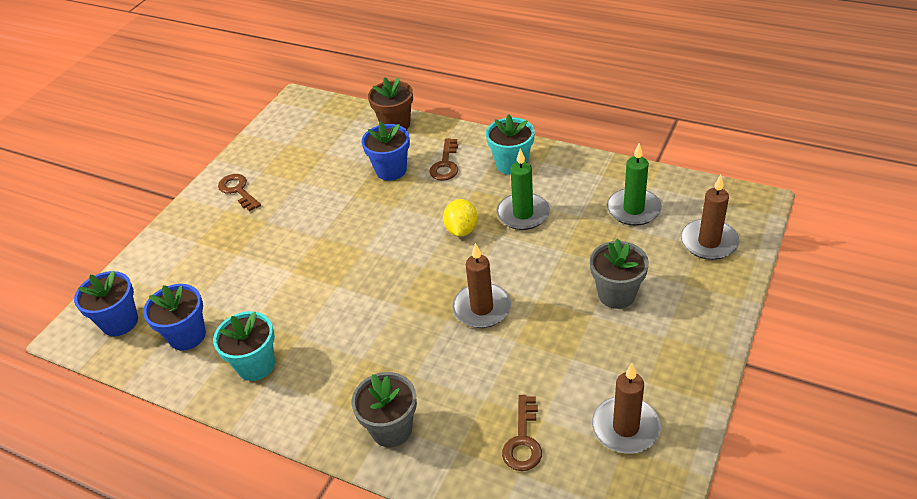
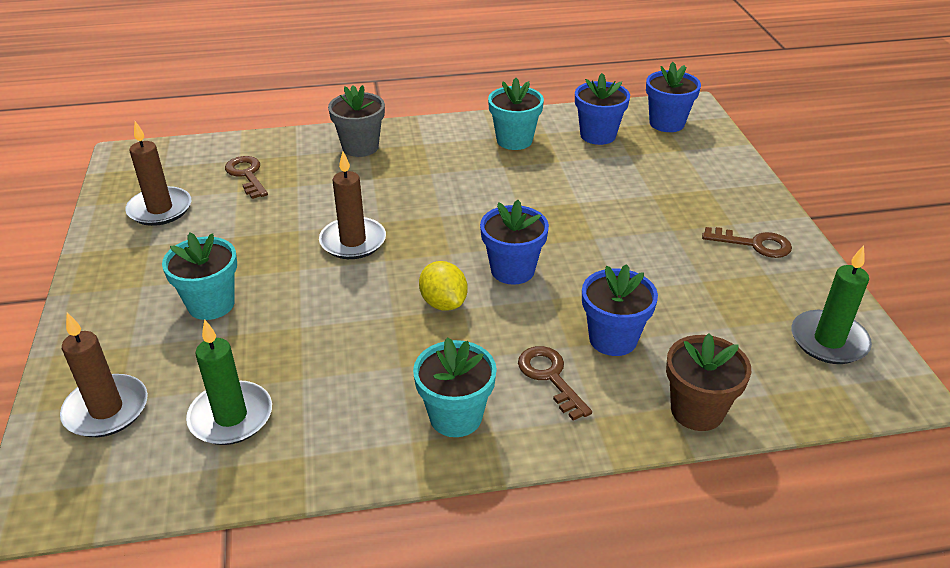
camera: 140 degrees right, 5 degrees down
green candle [496,149,550,230] -> green candle moved to [792,245,872,364]
grey flower pot [590,238,649,309] -> turquoise flower pot [162,233,237,320]
none -> blue flower pot [480,200,549,285]

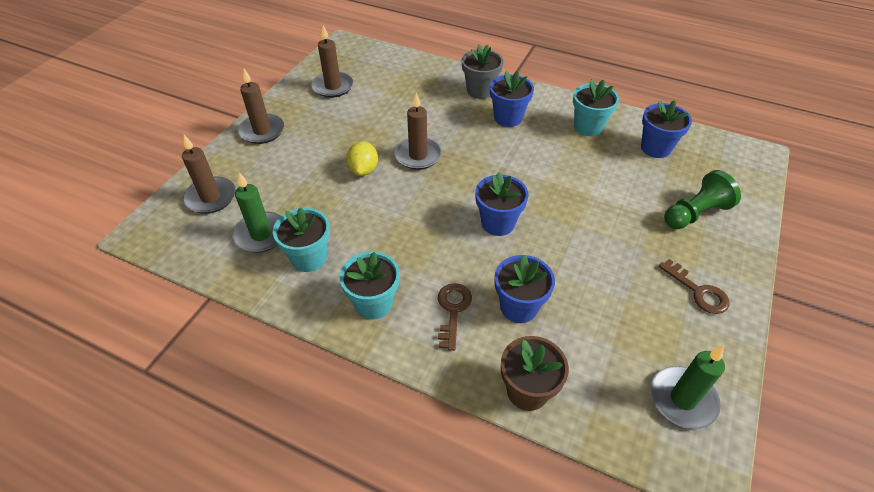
camera: 35 degrees right, 10 degrees up
turquoise flower pot [162,233,237,320] -> turquoise flower pot moved to [273,207,330,272]
brown key [225,156,268,199] -> none
yellow lemon [419,261,468,311] -> yellow lemon moved to [346,141,378,176]
blue flower pot [646,62,701,132] -> blue flower pot moved to [490,71,534,127]
none -> brown candle [238,69,284,144]
none -> green pawn [664,170,741,229]

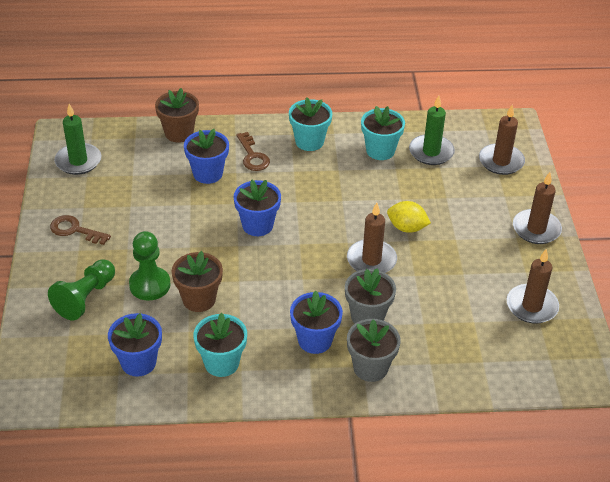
camera: 150 degrees right, 5 degrees down
yellow lemon [346,141,378,176] -> yellow lemon turned 45 degrees counterclockwise [387,201,431,233]
none -> green pawn [129,231,171,300]
none -> brown flower pot [172,251,223,312]
none -> grey flower pot [345,268,396,324]

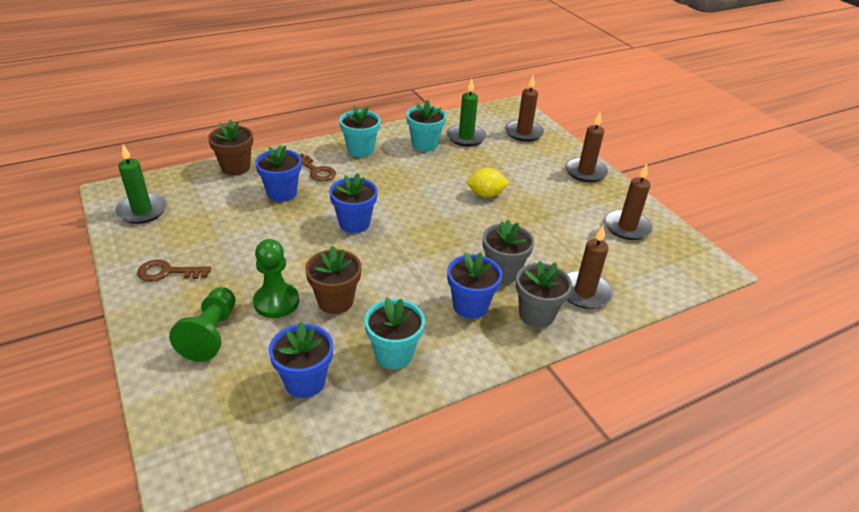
camera: 25 degrees left, 5 degrees down
brown candle [347,203,397,273] -> brown candle moved to [567,225,613,309]

